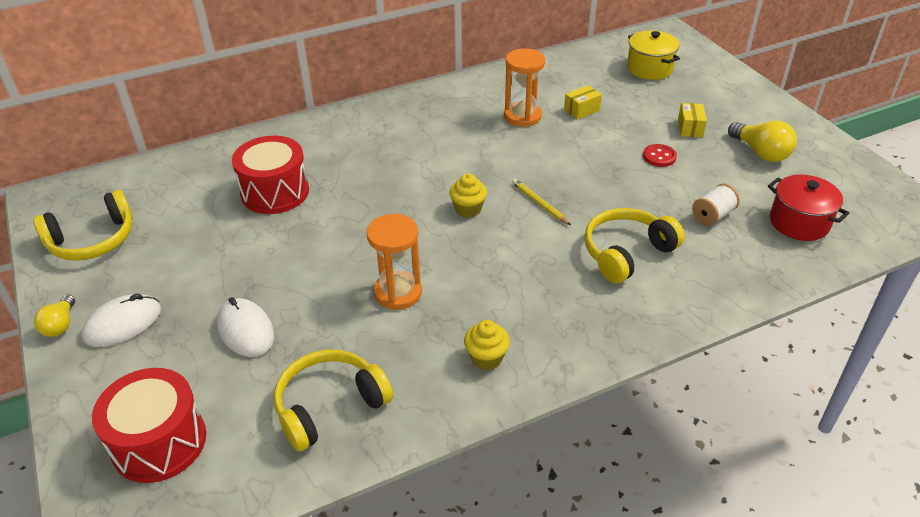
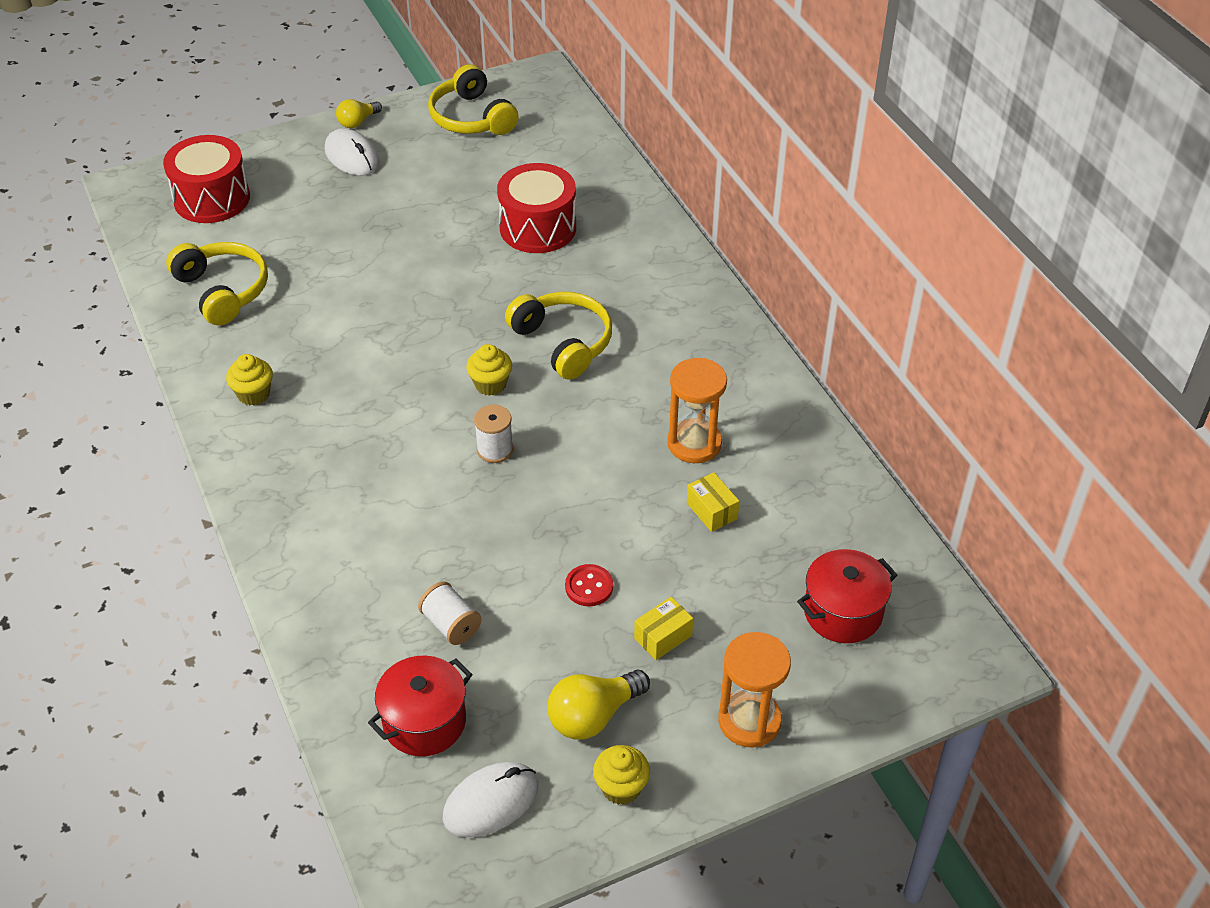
camera: 90 degrees right, 5 degrees up
yellow light bulb [34,295,75,337] -> yellow light bulb turned 45 degrees counterclockwise [336,99,382,128]
white mouse [217,297,274,357] -> white mouse moved to [443,762,538,837]
orange hourglass [366,214,422,310] -> orange hourglass moved to [718,632,791,748]
yellow pencil [512,179,571,225] -> white spool [474,405,513,463]
yellow headphones [584,208,685,284] -> yellow headphones moved to [505,292,612,380]
yellow pot [627,30,680,80] -> red pot [797,549,897,643]
yellow box [678,103,707,137] -> yellow box turned 45 degrees counterclockwise [634,597,693,660]
none -> yellow cupcake [593,745,650,805]

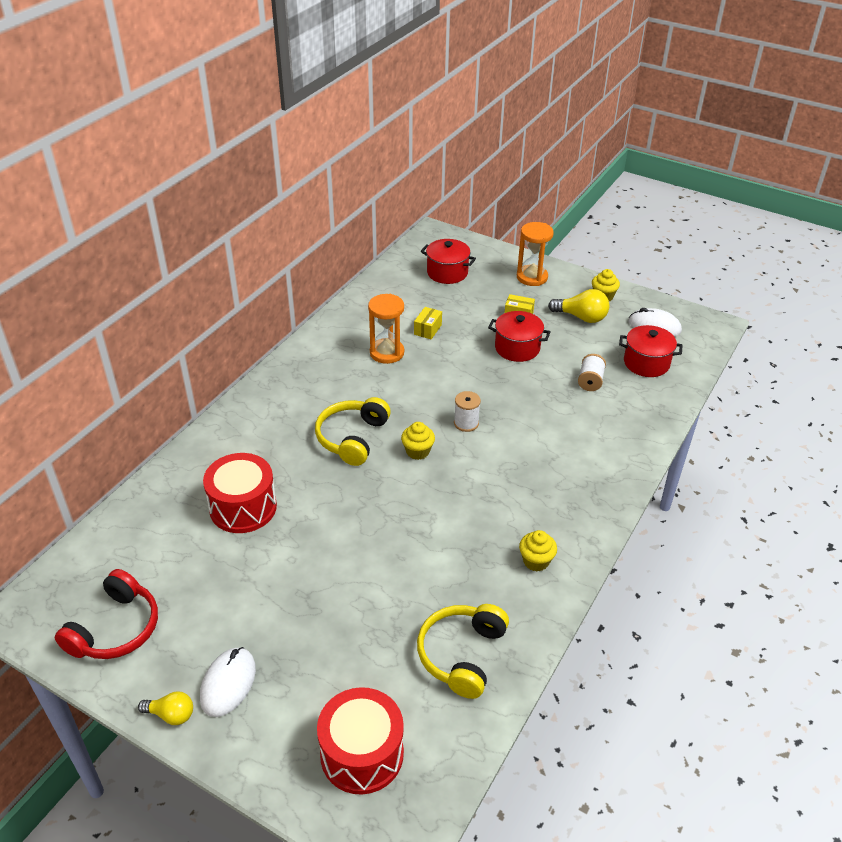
camera: 125 degrees left, 5 degrees down
yellow headphones [428,64,519,135] -> red headphones [55,569,158,659]
red button [565,564,613,606] -> red pot [488,311,550,362]

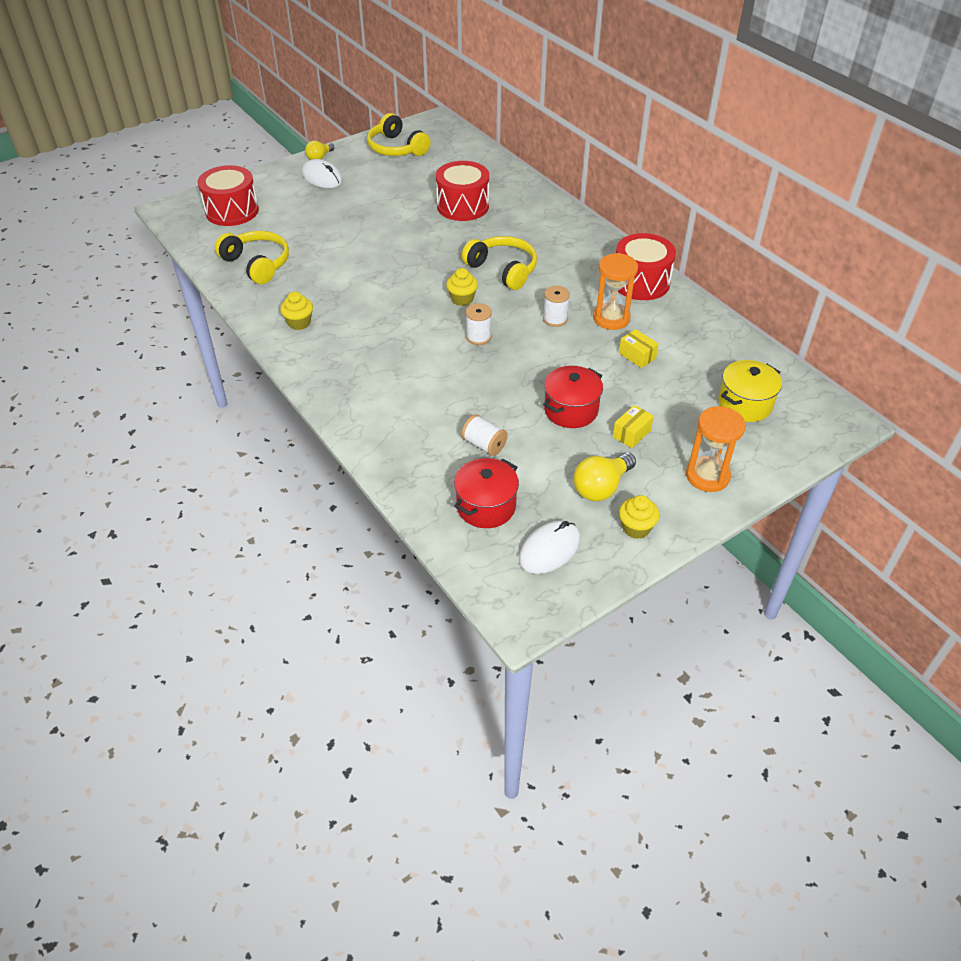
camera: 115 degrees right, 5 degrees up
red headphones [55,569,158,659] -> yellow headphones [367,113,431,156]
red pot [421,239,476,284] -> yellow pot [718,360,782,422]
none -> white spool [543,286,570,327]
none -> red drum [616,233,676,300]

